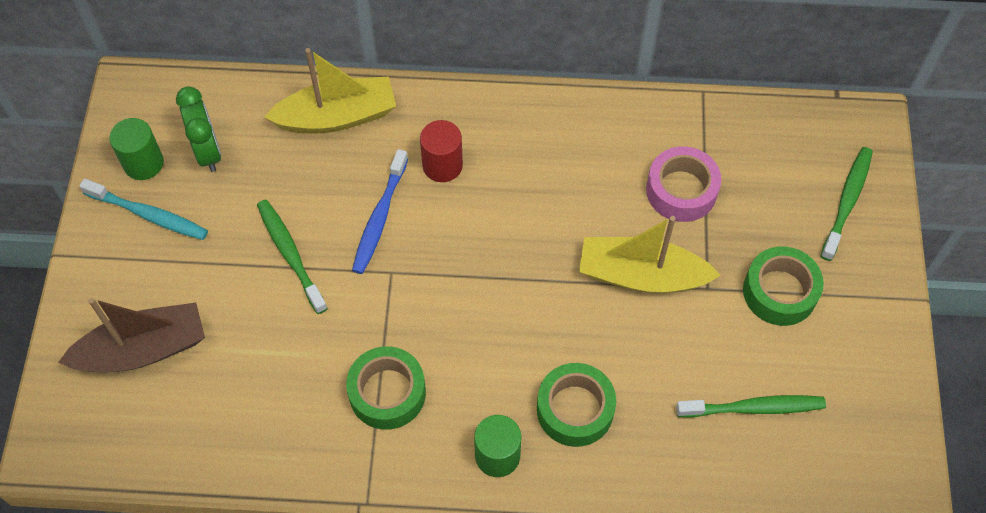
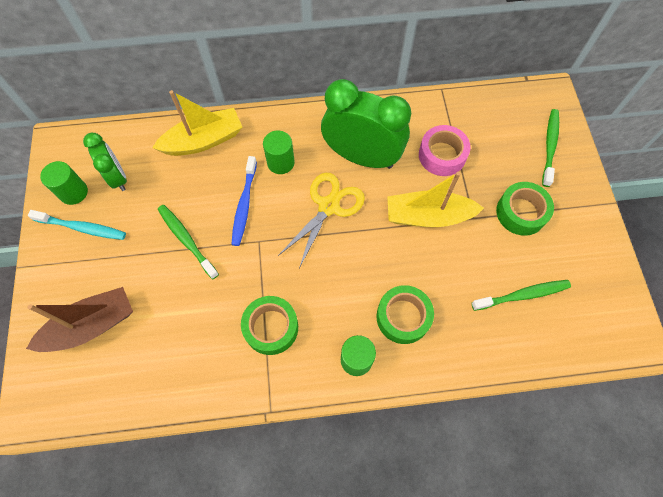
camera: 10 degrees left, 5 degrees up
red cylinder [420,120,463,182] -> green cylinder [263,131,295,174]
none -> yellow scissors [278,173,365,268]
none -> green clock [321,79,411,169]

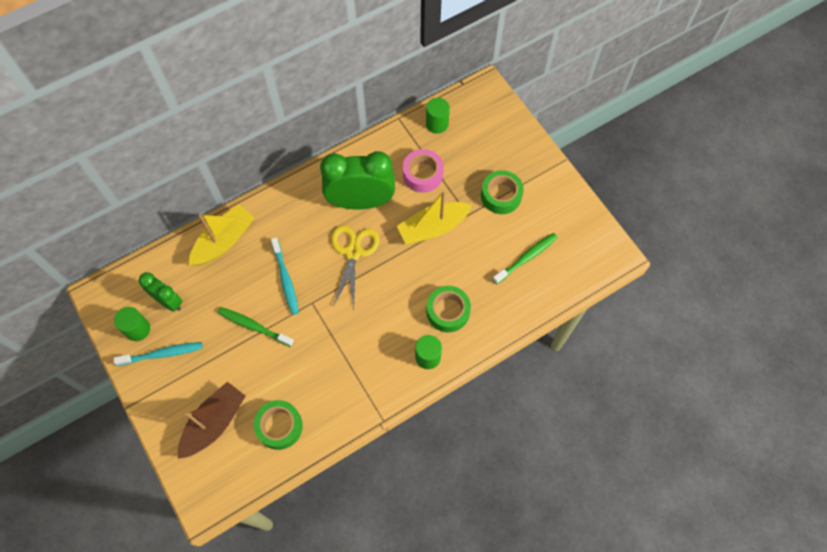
camera: 25 degrees left, 0 degrees up
blue toothbrush [231,156,257,246] -> turquoise toothbrush [271,237,299,315]
green tape [241,296,298,355] -> green tape moved to [254,400,303,450]
green cylinder [263,131,295,174] -> green cylinder moved to [426,98,450,134]
green toothbrush [542,109,559,187] -> none

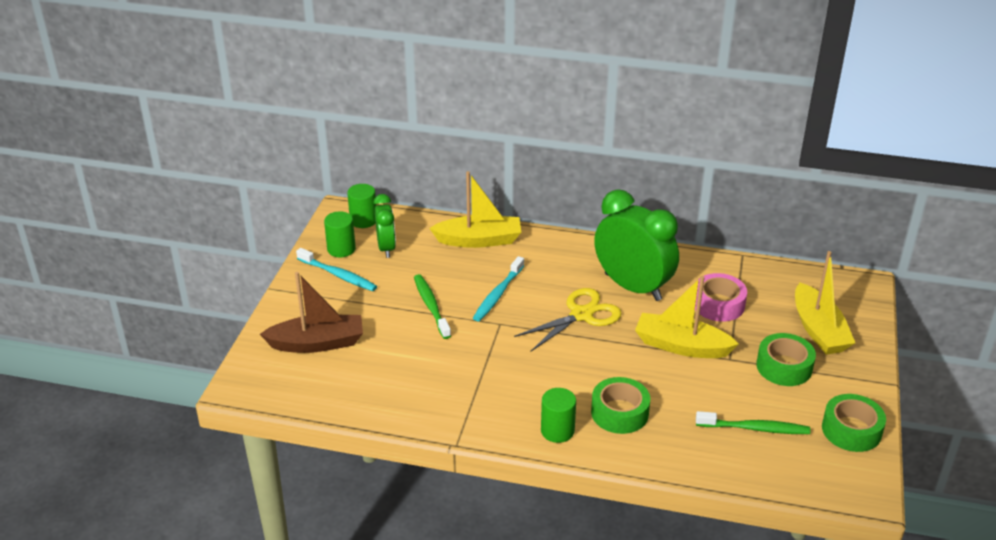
camera: 45 degrees right, 30 degrees down
green tape [254,400,303,450] -> green tape moved to [822,394,886,452]
green cylinder [426,98,450,134] -> green cylinder moved to [347,184,376,228]
none -> yellow boat [795,251,855,355]

